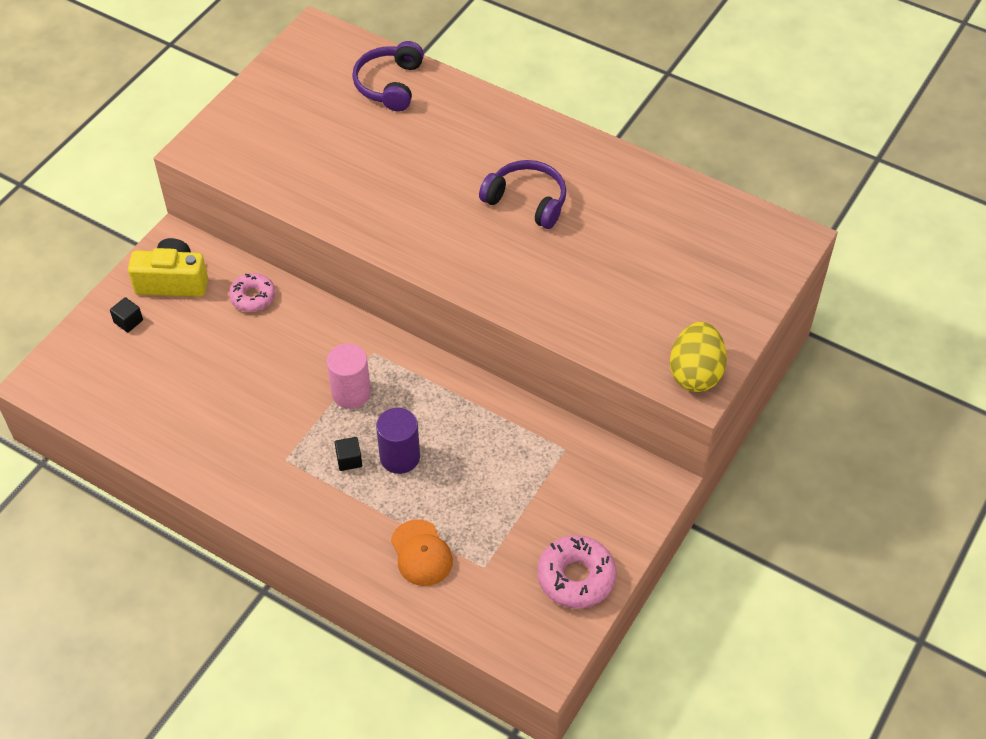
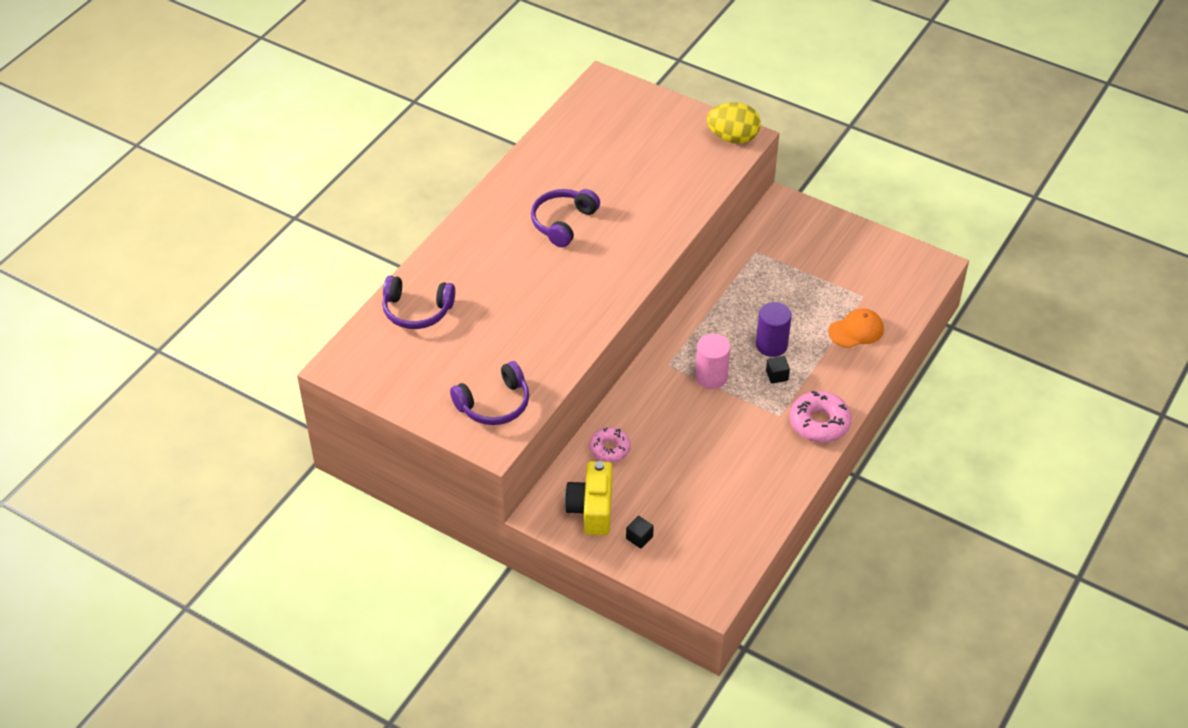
camera: 90 degrees left, 5 degrees down
pink donut [537,535,616,608] -> pink donut moved to [790,391,852,443]
none -> purple headphones [450,361,529,425]

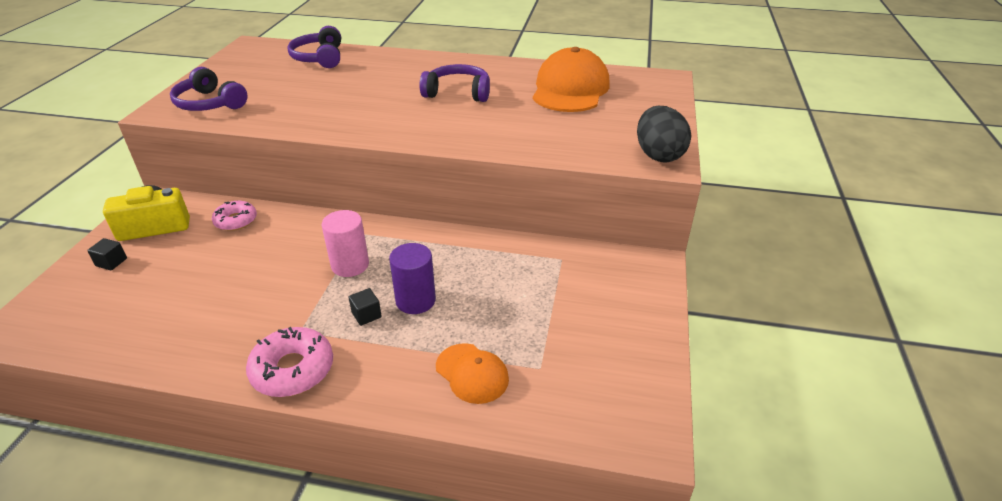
camera: 70 degrees right, 10 degrees down
yellow egg [707,102,761,144] -> black egg [637,106,691,162]
none -> orange cap [533,47,610,112]

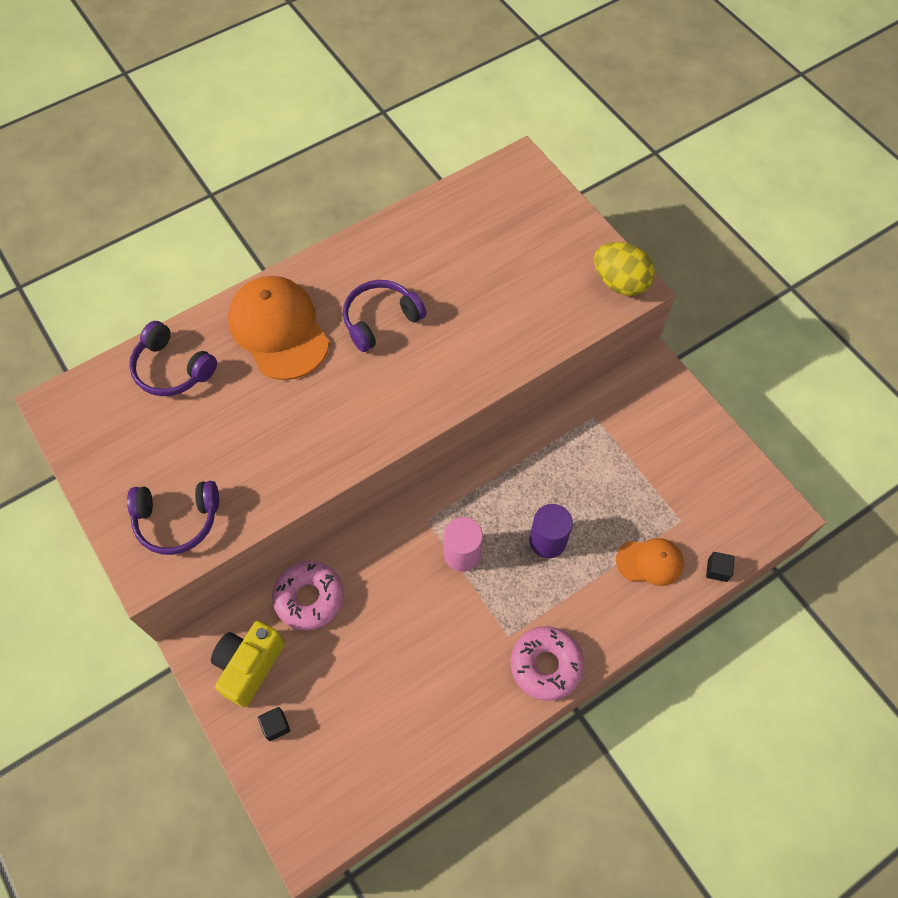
camera: 45 degrees left, 25 degrees up
pink donut [212,201,257,231] -> pink donut [272,561,344,630], size x1.50
black cube [349,288,382,326] -> black cube moved to [706,552,735,582]
orange cap [533,47,610,112] -> orange cap moved to [228,276,329,380]
black egg [637,106,691,162] -> yellow egg [594,242,655,296]

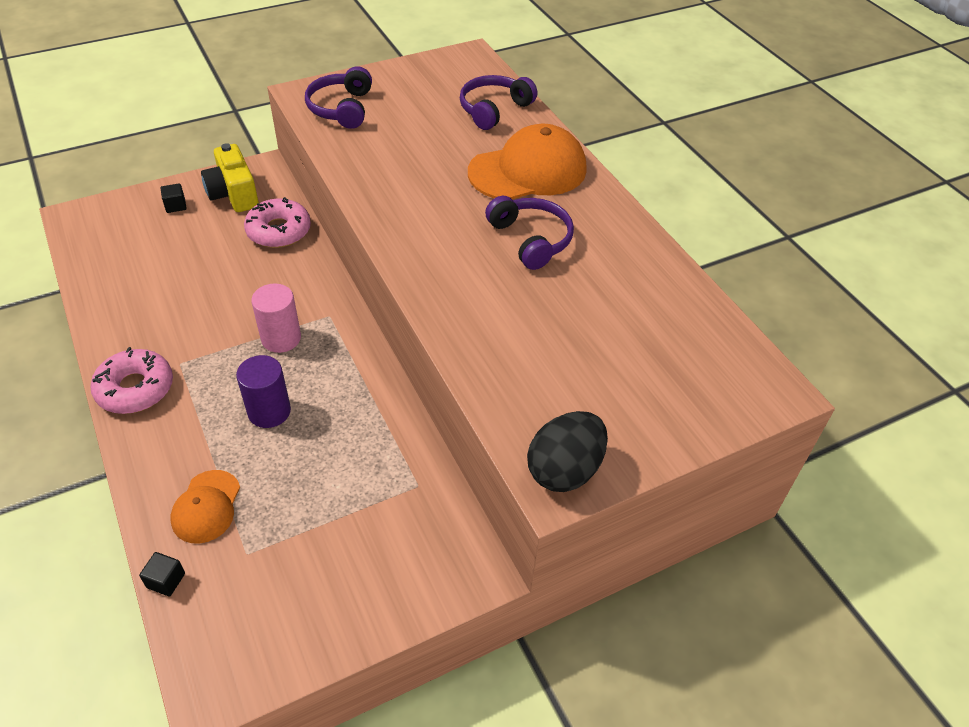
camera: 95 degrees right, 15 degrees down
yellow camera [211,621,285,707] -> yellow camera turned 150 degrees counterclockwise [201,143,259,212]
yellow egg [594,242,655,296] -> black egg [527,411,608,492]

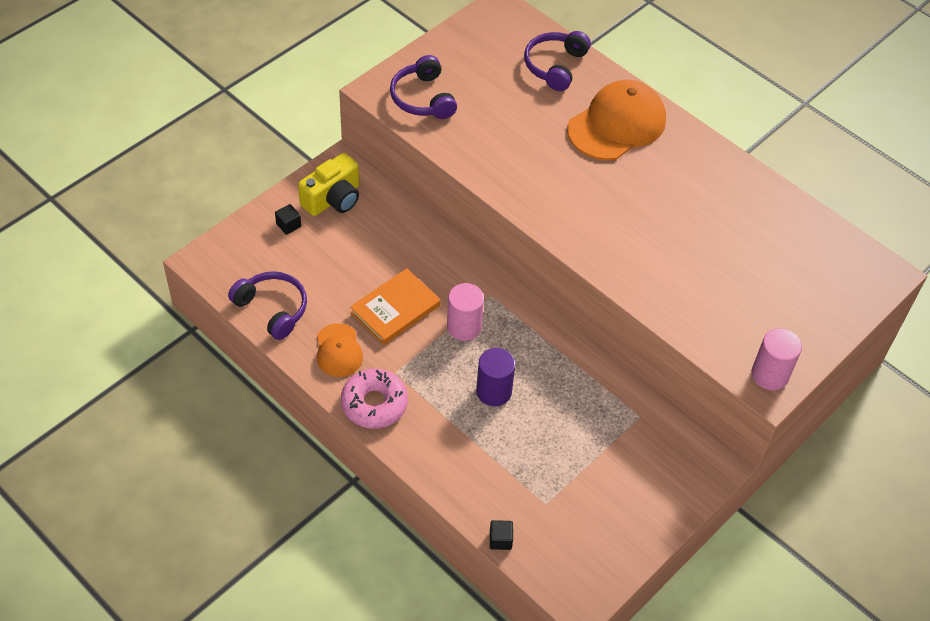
camera: 20 degrees left, 5 degrees up
orange cap [171,470,240,544] -> orange cap moved to [317,323,363,377]
yellow camera [201,143,259,212] -> yellow camera turned 90 degrees counterclockwise [298,153,359,216]
pink donut [244,197,311,248] -> none
purple headphones [485,196,574,270] -> purple headphones moved to [228,271,307,340]
black egg [527,411,608,492] -> pink cylinder [751,328,802,390]
none -> orange book [350,268,440,345]

